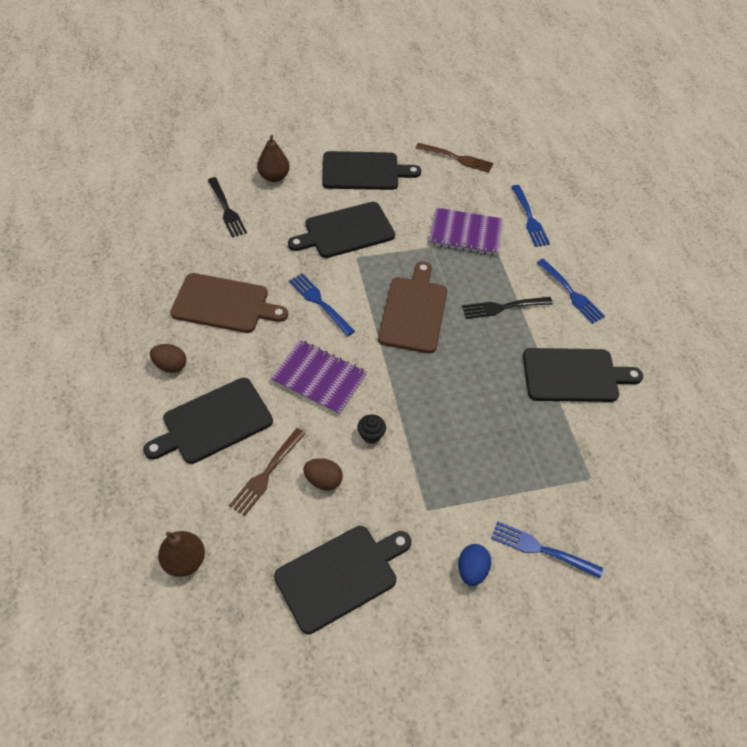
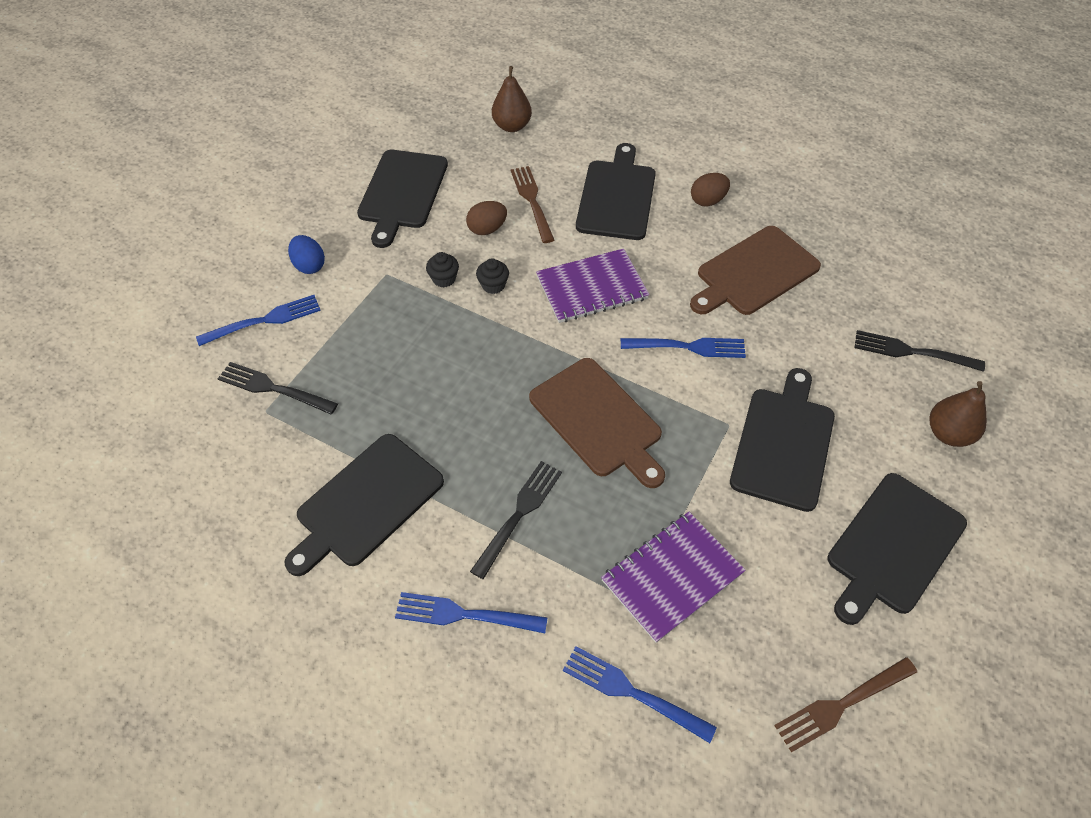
camera: 135 degrees right, 0 degrees up
none -> black fork [218,362,338,414]
none -> black cupcake [426,252,459,287]

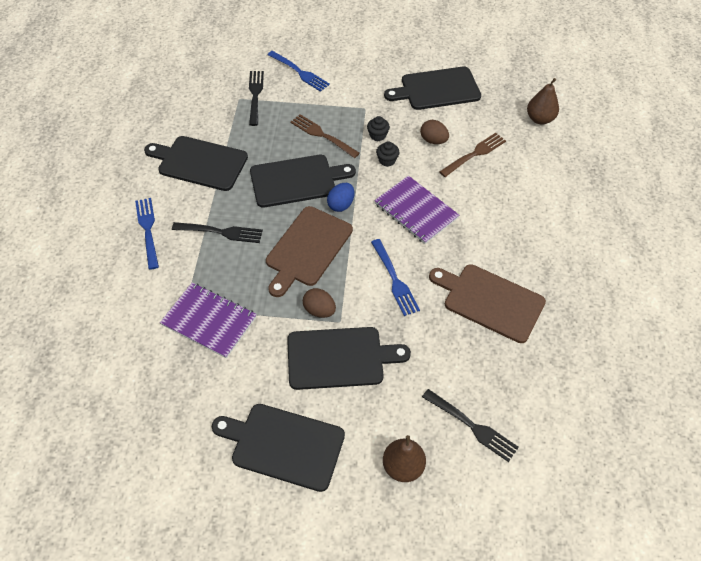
camera: 65 degrees right, 0 degrees up
blue egg [288,235,325,274] -> blue egg moved to [327,183,355,212]
blue fork [563,646,717,743] -> none
black cutting board [576,143,656,240] -> black cutting board moved to [250,155,356,208]
brown egg [691,173,730,206] -> brown egg moved to [303,288,336,318]
brown fork [774,657,917,753] -> brown fork moved to [290,114,360,158]
black fork [854,330,985,372] -> black fork turned 135 degrees clockwise [422,389,519,462]

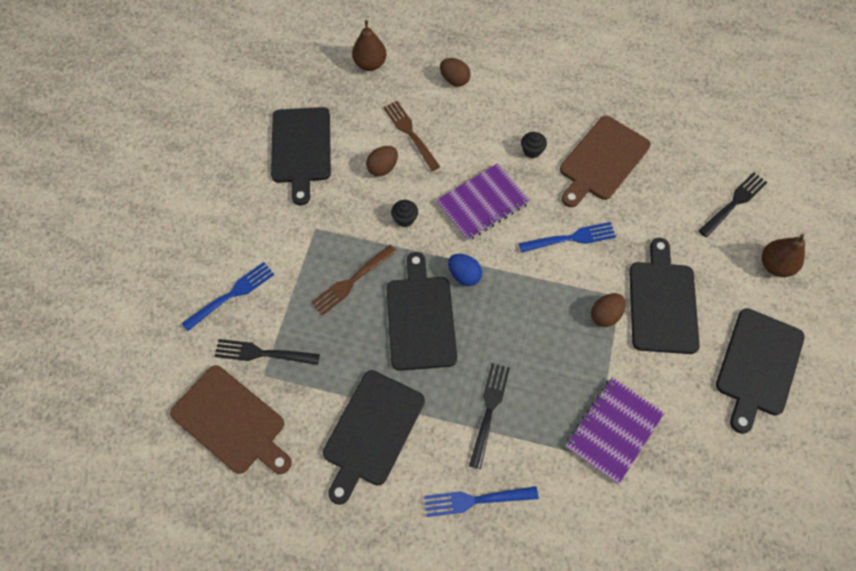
camera: 80 degrees left, 10 degrees up
brown cutting board [266,206,353,297] -> brown cutting board moved to [170,365,292,474]
black cupcake [367,116,390,141] -> black cupcake moved to [521,132,547,158]
none -> brown egg [440,58,471,87]

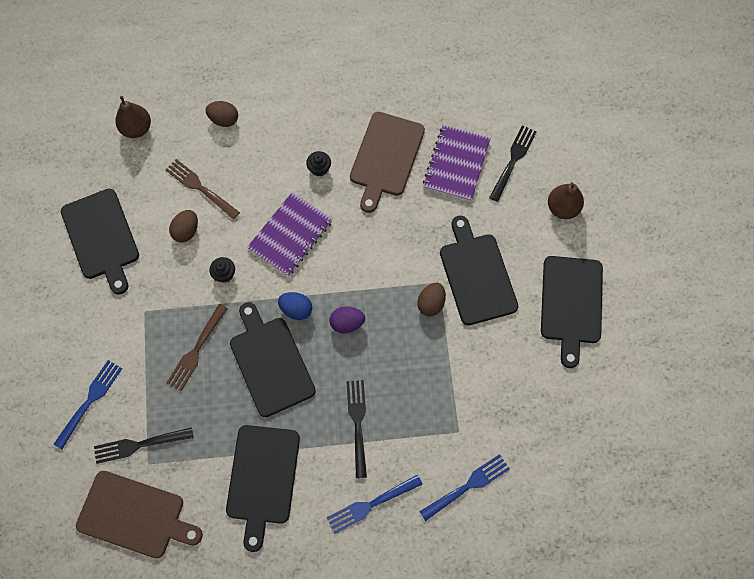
camera: 20 degrees left, 5 degrees up
blue fork [519,222,616,253] -> blue fork moved to [419,454,510,521]
purple notebook [565,377,664,484] -> purple notebook moved to [423,125,491,201]
none -> purple egg [330,307,365,333]

